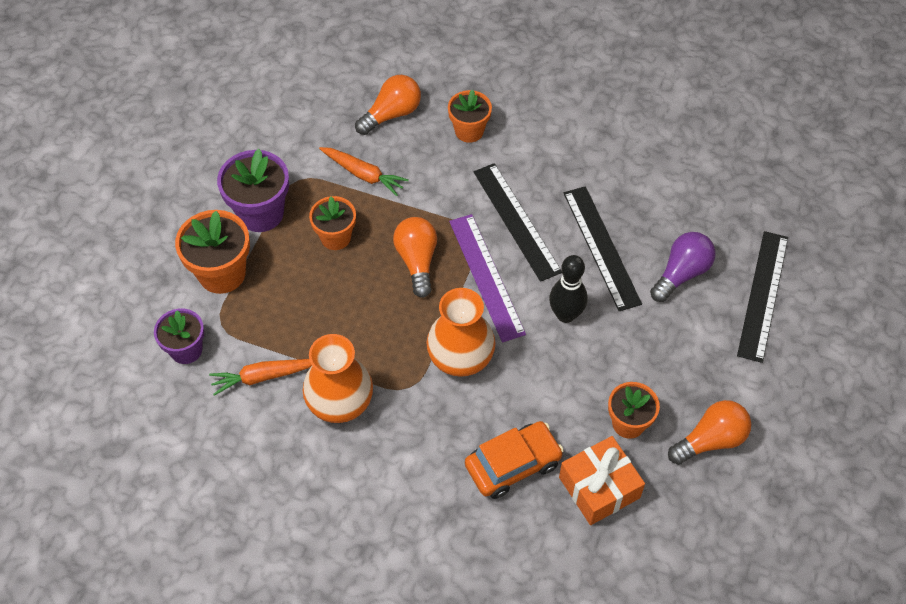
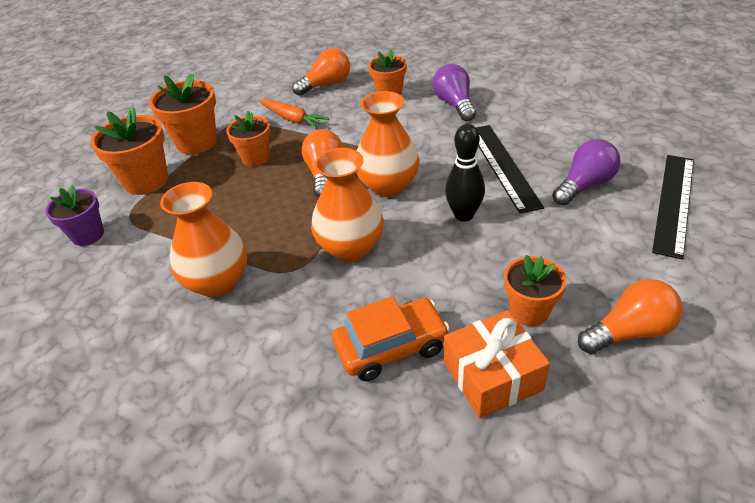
camera: 10 degrees right, 15 degrees down
orange carrot [209,359,312,396] -> none
purple flower pot [217,149,289,232] -> orange flower pot [149,74,217,154]
purple ruler [449,214,526,342] -> orange vase [356,91,420,197]
black ruler [474,163,562,282] -> none
none -> purple light bulb [433,64,476,121]

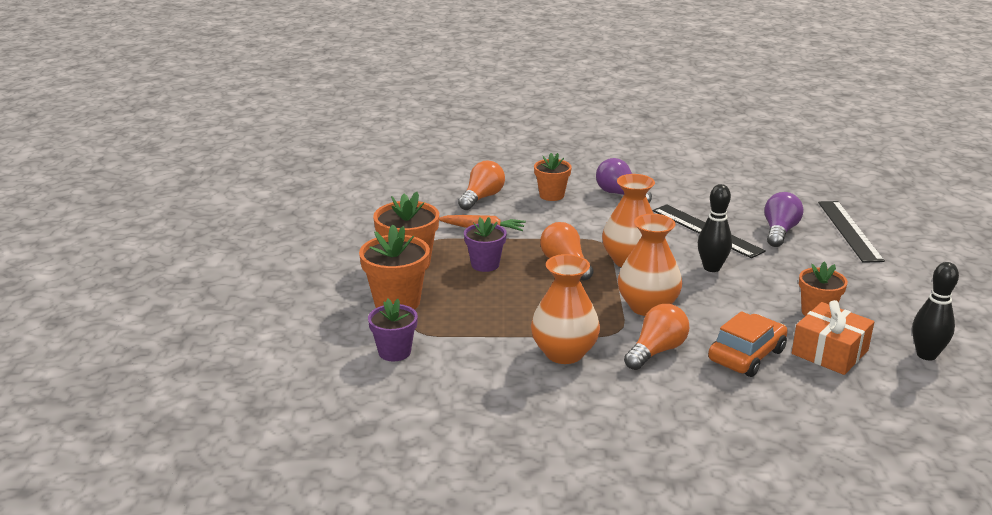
camera: 30 degrees left, 15 degrees down
orange flower pot [226,111,271,166] -> purple flower pot [464,217,507,272]
orange light bulb [578,279,683,354] -> orange light bulb moved to [624,304,689,370]
none -> black bowling pin [912,262,959,361]

